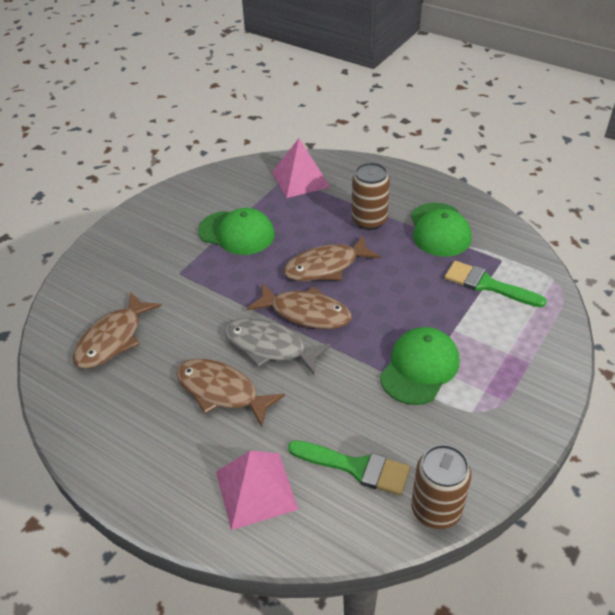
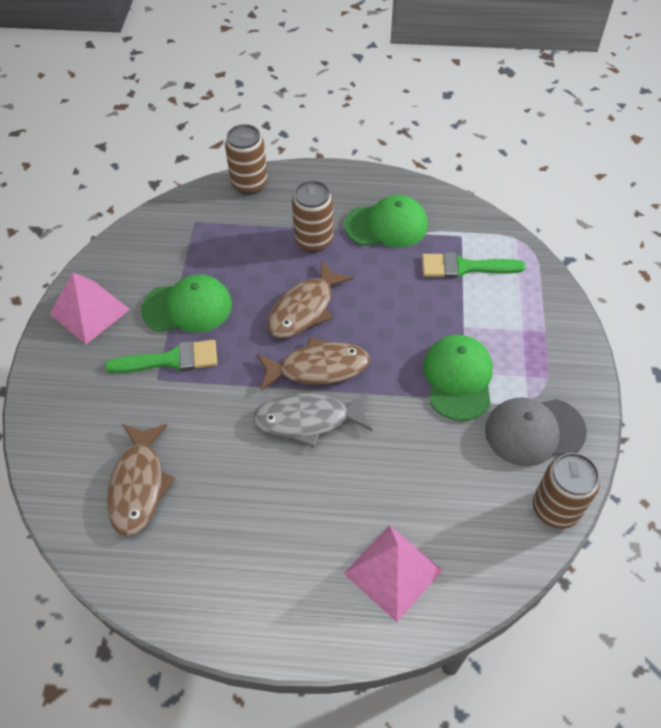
camera: 30 degrees left, 10 degrees up
brown fish [176,359,285,427] -> none
pink pyramid [272,138,330,198] -> pink pyramid moved to [49,273,130,344]
green brush [288,440,410,496] -> green brush moved to [105,340,217,373]
green cap [411,203,472,256] -> green cap turned 60 degrees counterclockwise [344,195,428,248]
none -> brown can [225,124,268,195]
none -> grey cap [485,397,587,466]

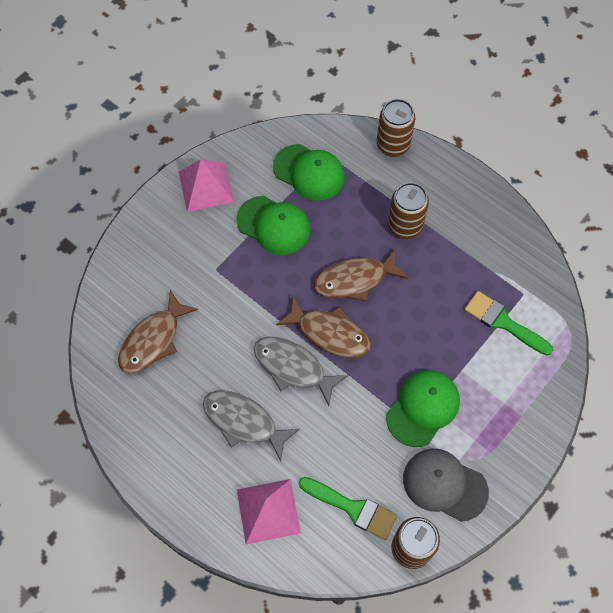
camera: 35 degrees right, 10 degrees up
green brush [105,340,217,373] -> green brush moved to [299,477,397,540]
green cap [344,195,428,248] -> green cap moved to [273,144,345,201]
none -> grey fish [203,390,300,462]

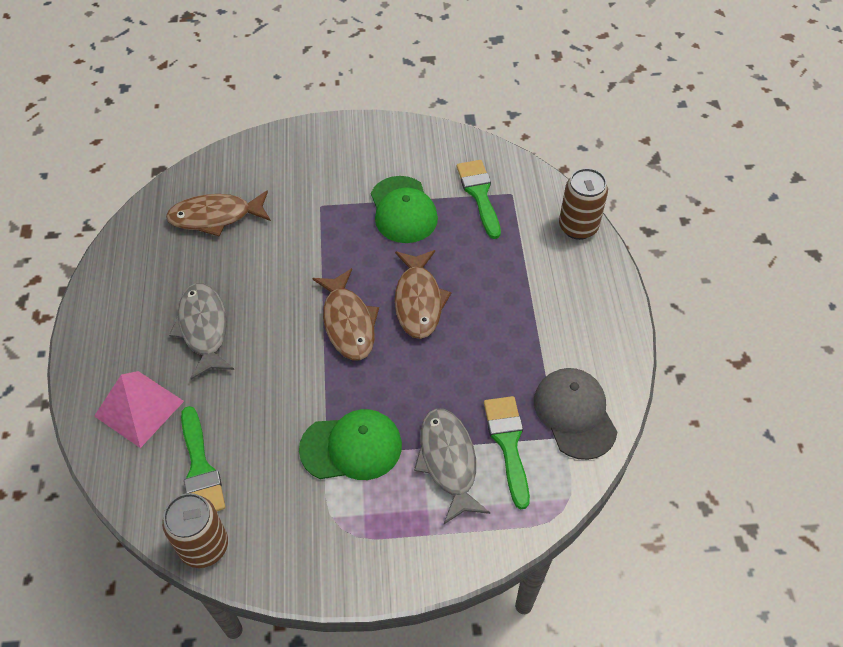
camera: 45 degrees right, 10 degrees down
pink pyramid [179,159,234,212] -> none
grey fish [254,337,348,406] -> grey fish moved to [414,408,490,524]
green cap [273,144,345,201] -> green brush [457,160,501,239]
brown fish [314,249,408,301] -> brown fish turned 120 degrees counterclockwise [395,250,451,339]
brown can [388,182,429,239] -> none
grey cap [403,448,489,522] -> grey cap moved to [534,368,617,460]

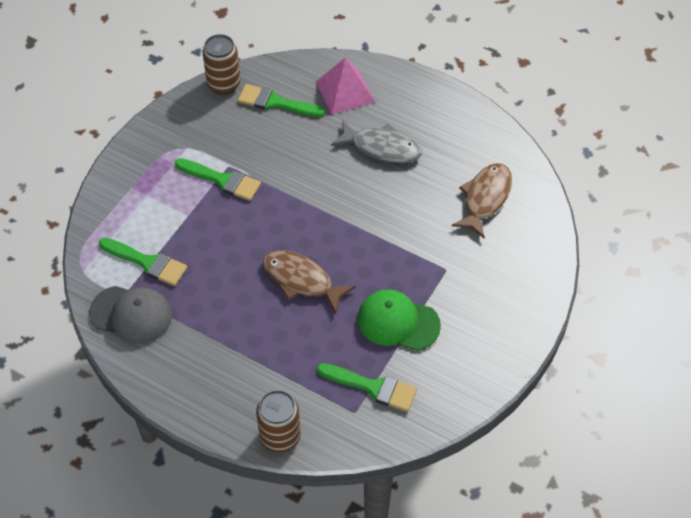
camera: 125 degrees right, 0 degrees up
green cap [299,409,402,480] -> green brush [175,158,261,201]
brown fish [312,268,379,360] -> none
grey fish [414,408,490,524] -> none

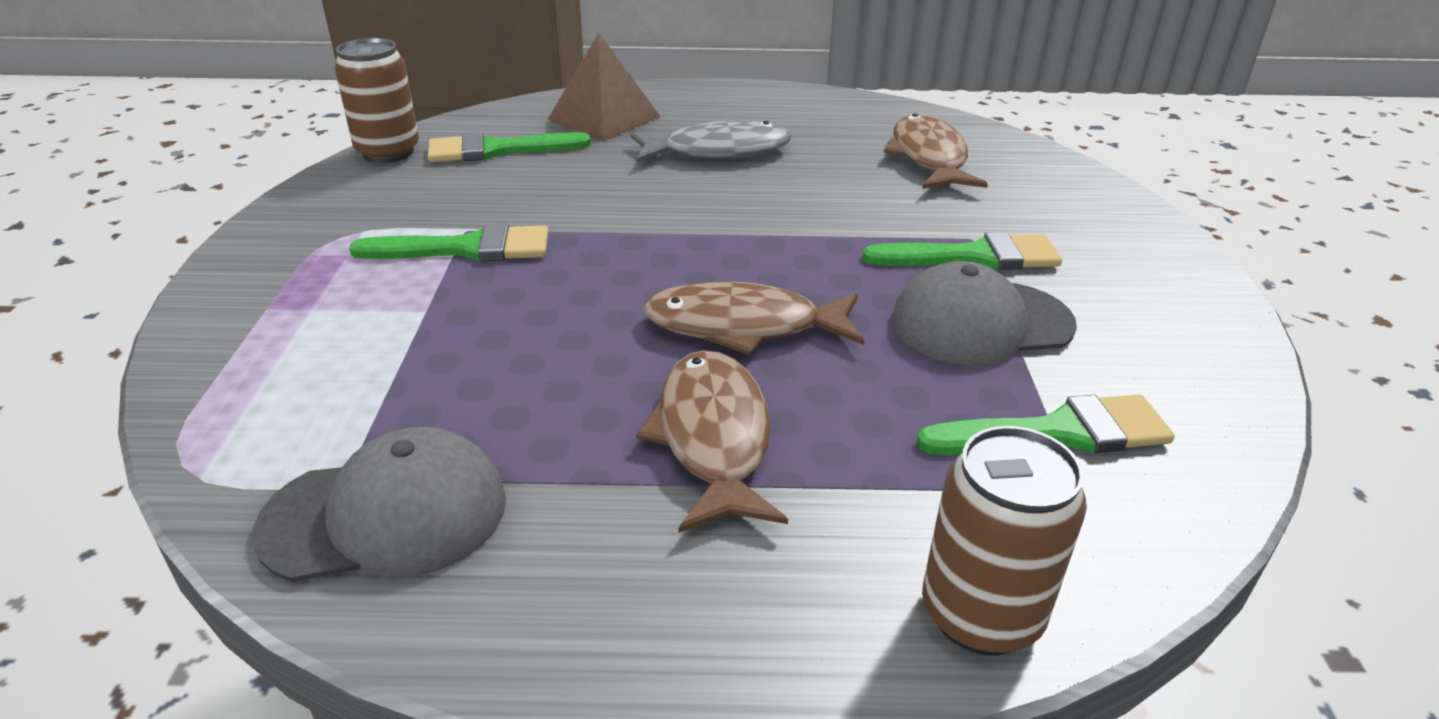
camera: 30 degrees left, 20 degrees down
green brush [99,238,187,286] -> green brush moved to [862,232,1062,270]
pink pyramid [316,58,375,115] -> brown pyramid [547,33,661,141]
green cap [358,289,441,351] -> grey cap [892,261,1077,365]
none -> brown fish [636,350,788,533]

